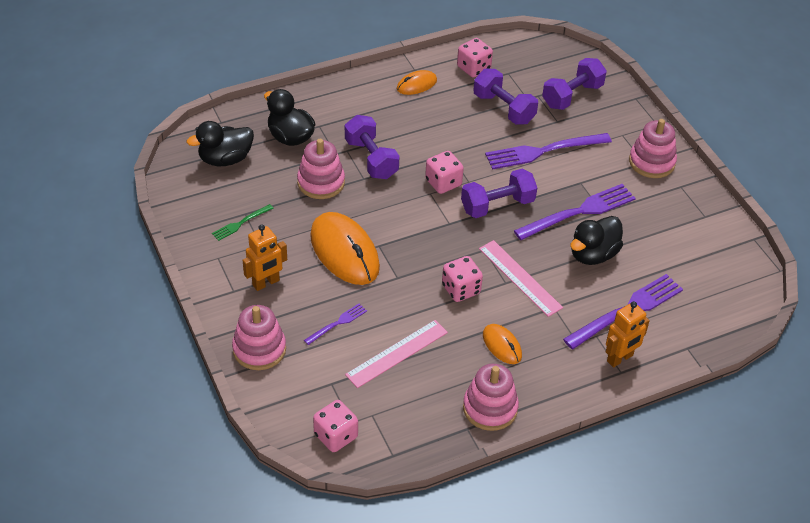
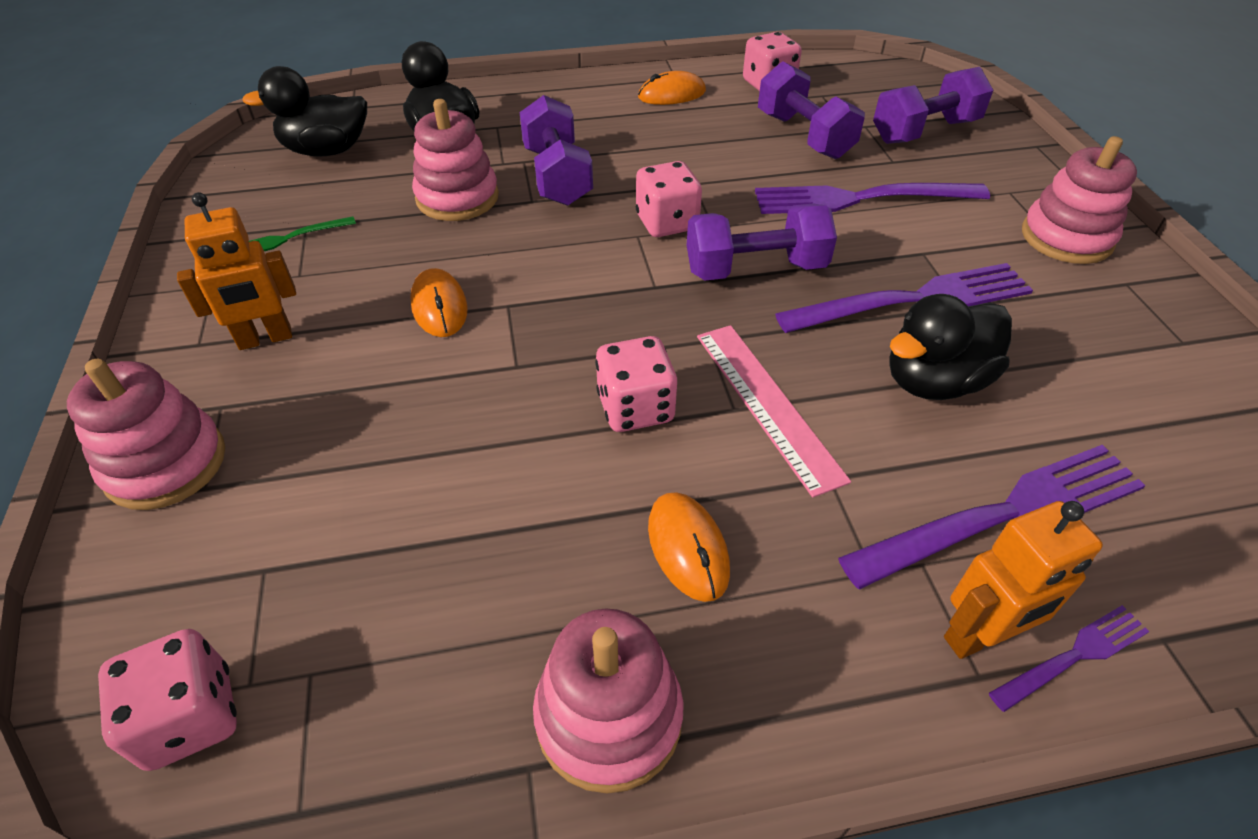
camera: 15 degrees right, 0 degrees up
purple fork [304,303,367,345] -> purple fork moved to [989,605,1150,712]
orange mouse [310,212,380,285] -> orange mouse [410,268,468,337], size x0.51
pink ruler [345,320,448,388] -> none

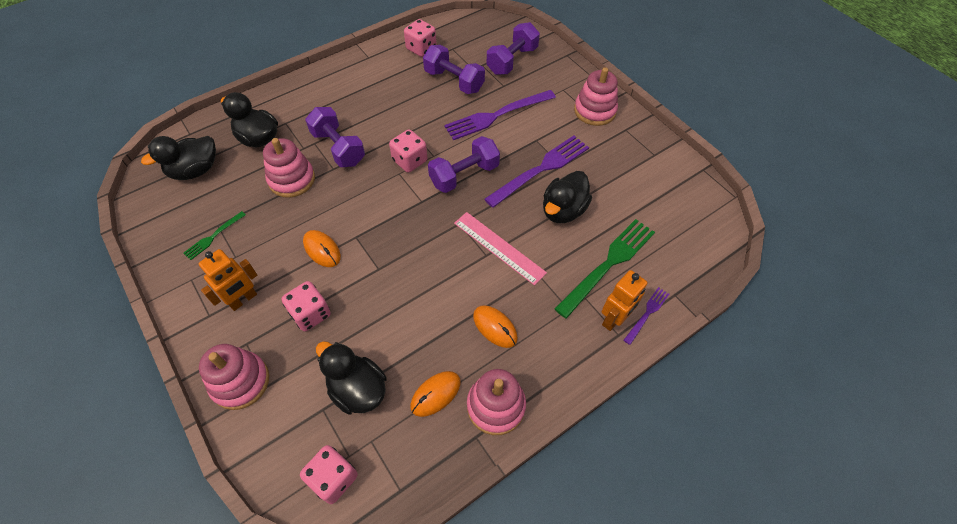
camera: 25 degrees left, 10 degrees up
pink dice [595,336,677,432] -> pink dice moved to [282,281,331,332]
orange mouse [638,71,706,105] -> orange mouse moved to [410,371,461,417]
purple fork [838,445,1146,589] -> green fork [554,219,655,319]
none -> black duck [316,341,387,414]

